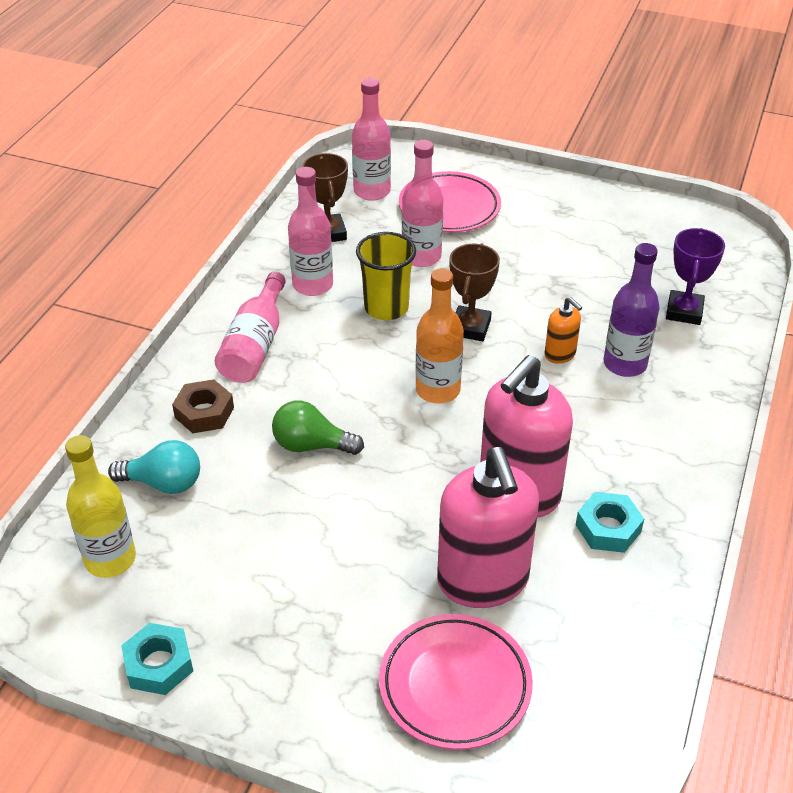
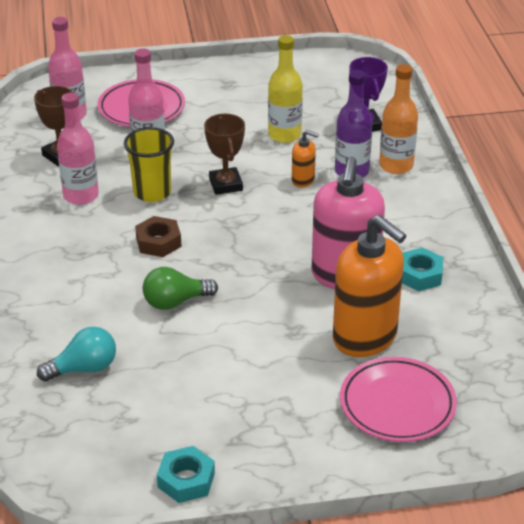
camera: 30 degrees left, 5 degrees down
yellow bottle [65,435,136,578] -> yellow bottle moved to [268,35,303,143]
brown nut [172,379,234,433] -> brown nut moved to [135,216,182,257]
pink bottle [215,272,286,383] -> none
orange bottle [416,268,464,403] -> orange bottle moved to [379,64,418,174]
pink soap dispenser [437,447,539,608] -> orange soap dispenser [333,215,407,357]

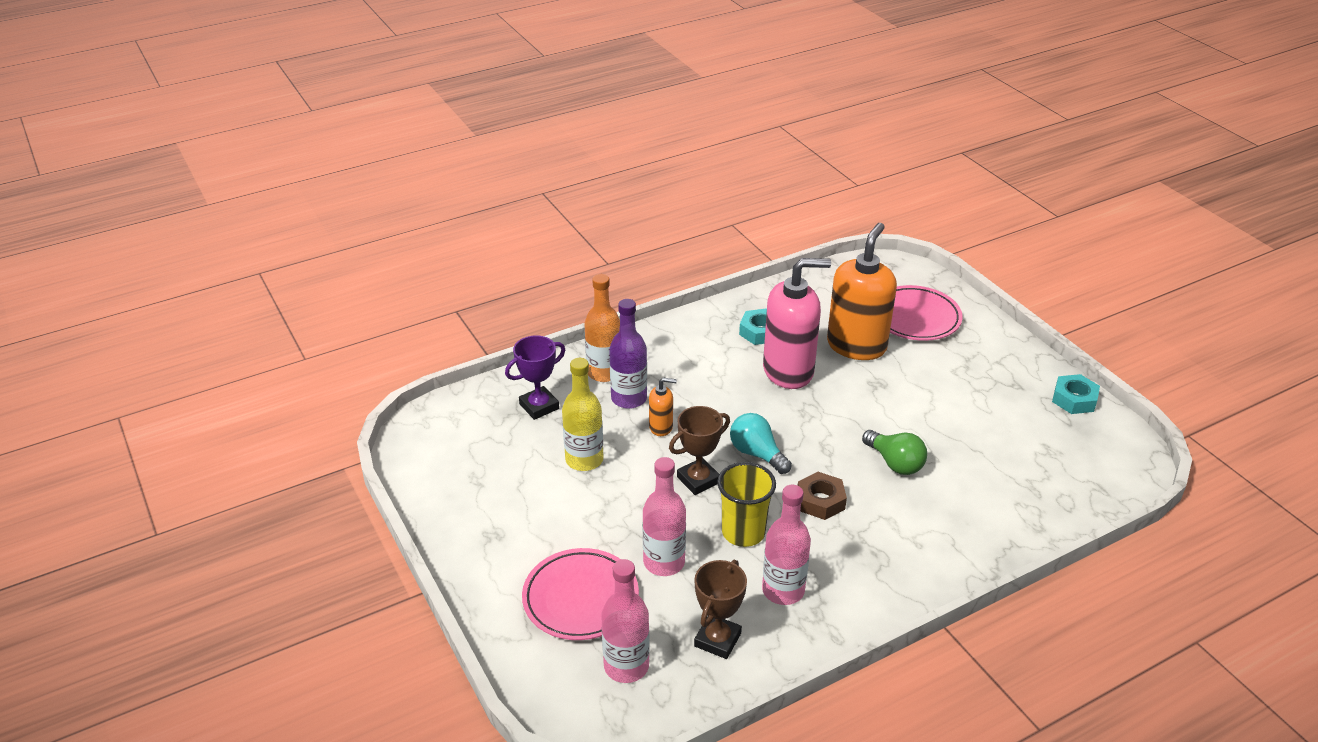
camera: 110 degrees left, 0 degrees up
turquoise light bulb [37,326,116,381] -> turquoise light bulb moved to [730,413,792,474]
orange soap dispenser [292,130,319,188] -> orange soap dispenser turned 90 degrees clockwise [649,378,677,436]

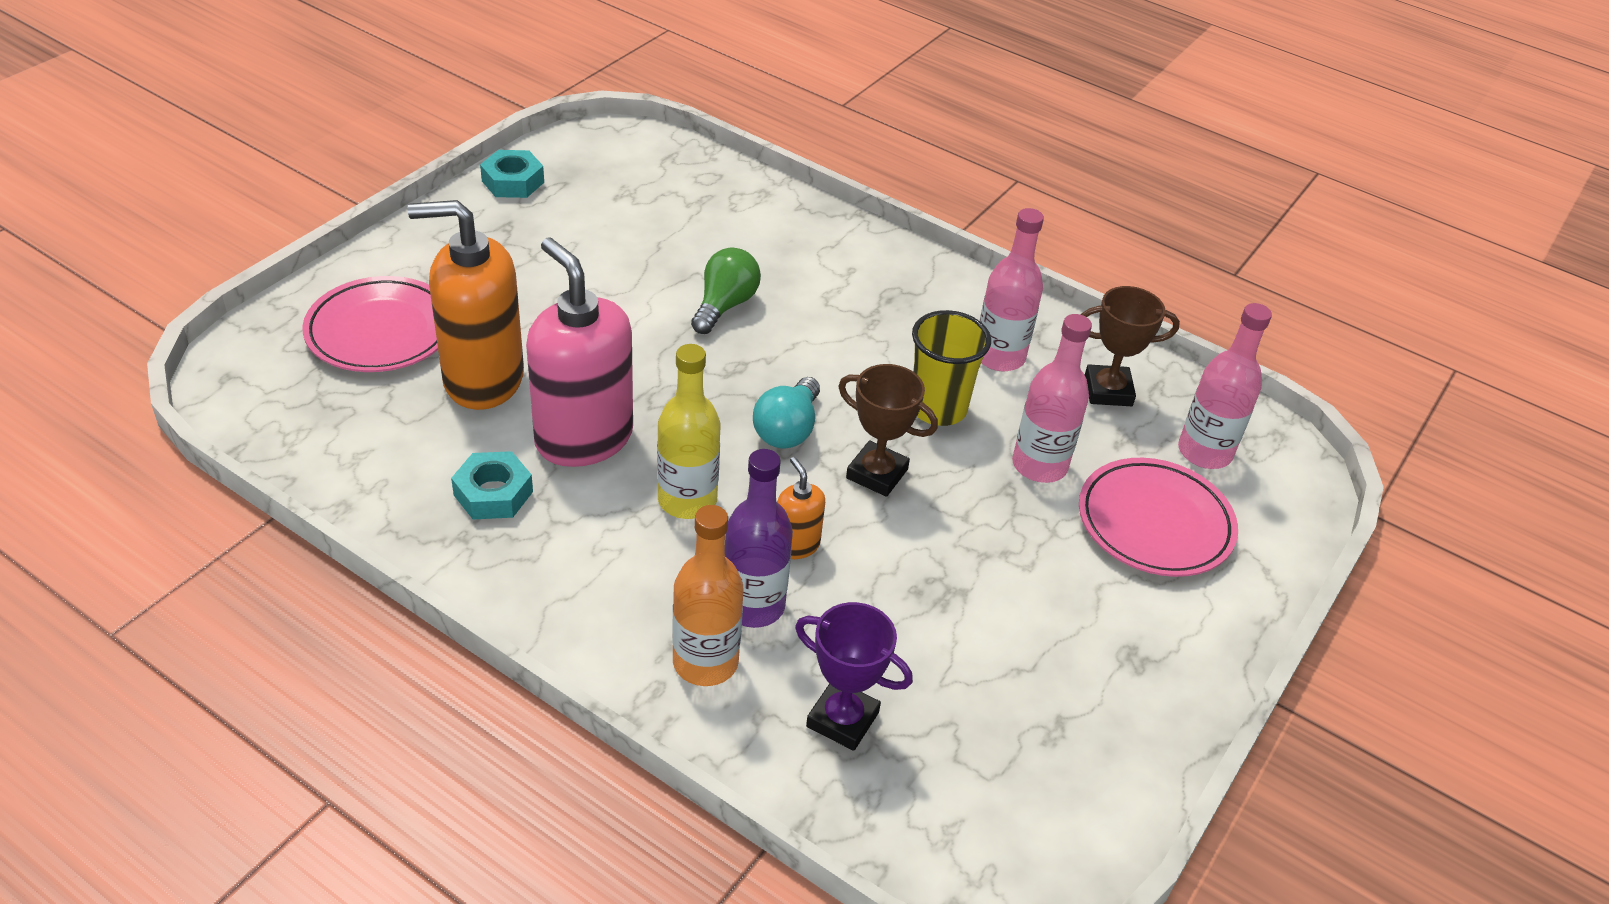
camera: 120 degrees left, 5 degrees up
yellow bottle [562,358,603,471] -> yellow bottle moved to [657,344,721,519]
brown nut [798,472,847,520] -> none

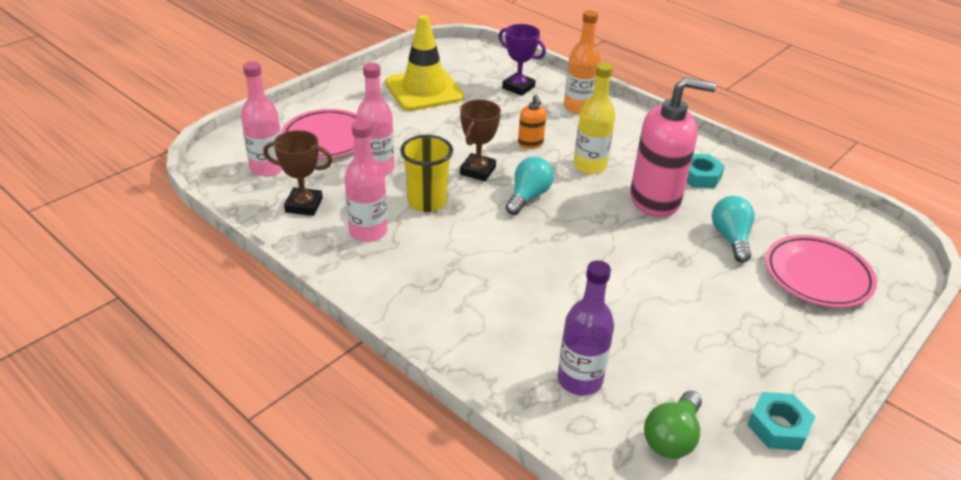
camera: 170 degrees left, 5 degrees down
orange soap dispenser [407,200,524,410] -> turquoise light bulb [712,196,755,263]
pink soap dispenser [526,238,633,467] -> pink soap dispenser turned 60 degrees counterclockwise [630,77,716,217]
green light bulb [691,247,761,334] -> green light bulb moved to [644,391,702,459]
purple bottle [725,449,793,628] -> purple bottle moved to [557,260,614,396]
brown trophy [838,364,938,497] -> brown trophy turned 75 degrees clockwise [460,100,501,181]
none -> yellow traffic cone [385,15,464,111]

